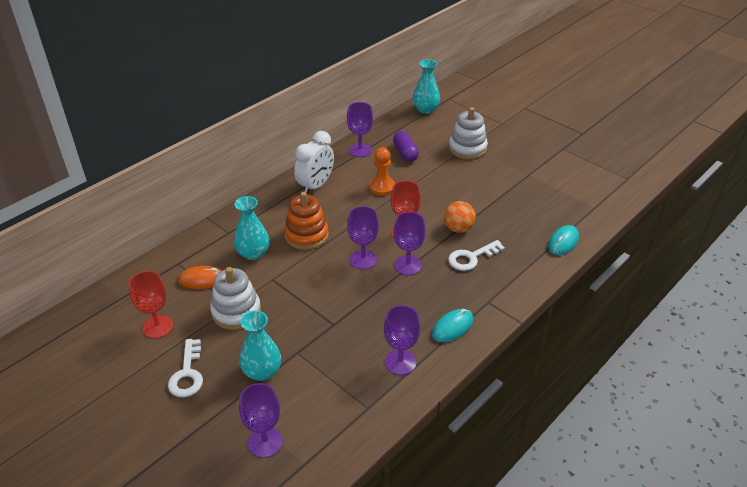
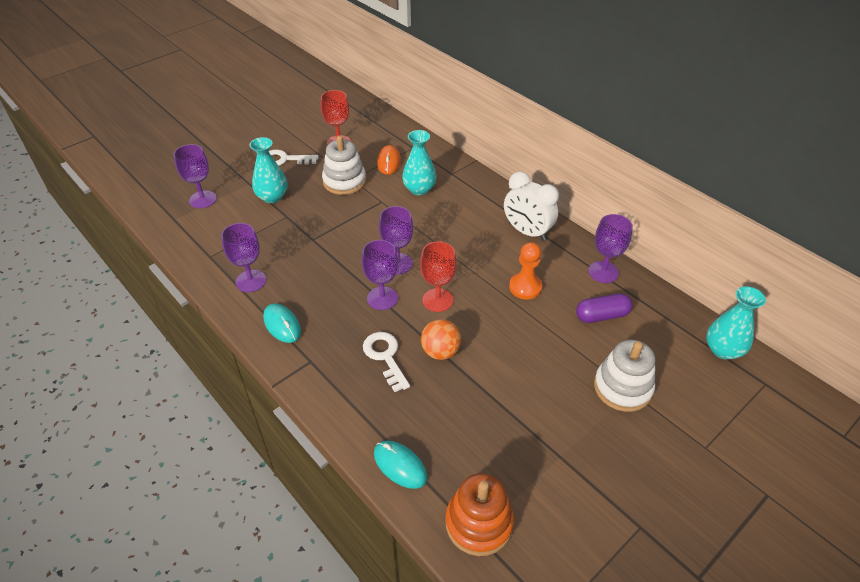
camera: 95 degrees right, 5 degrees up
orange stacking toy [284,192,329,250] -> orange stacking toy moved to [445,473,514,556]

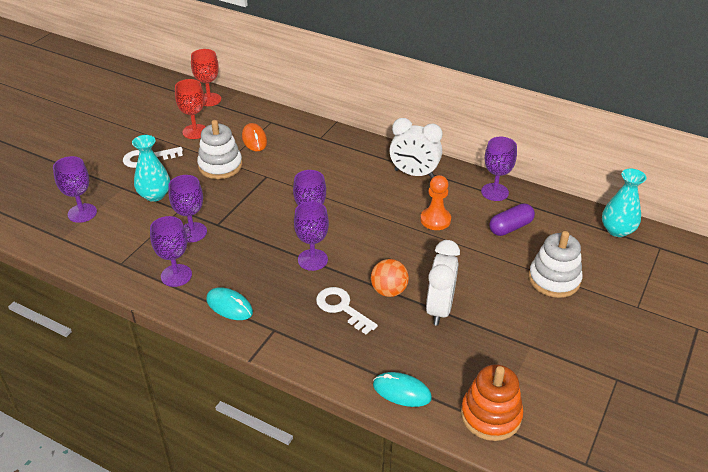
camera: 20 degrees left, 5 degrees down
turquoise vase [402,130,437,195] -> none
red goblet [420,241,457,312] -> red goblet moved to [191,49,221,106]
none -> purple goblet [168,175,207,242]
none -> white clock [426,240,460,326]

